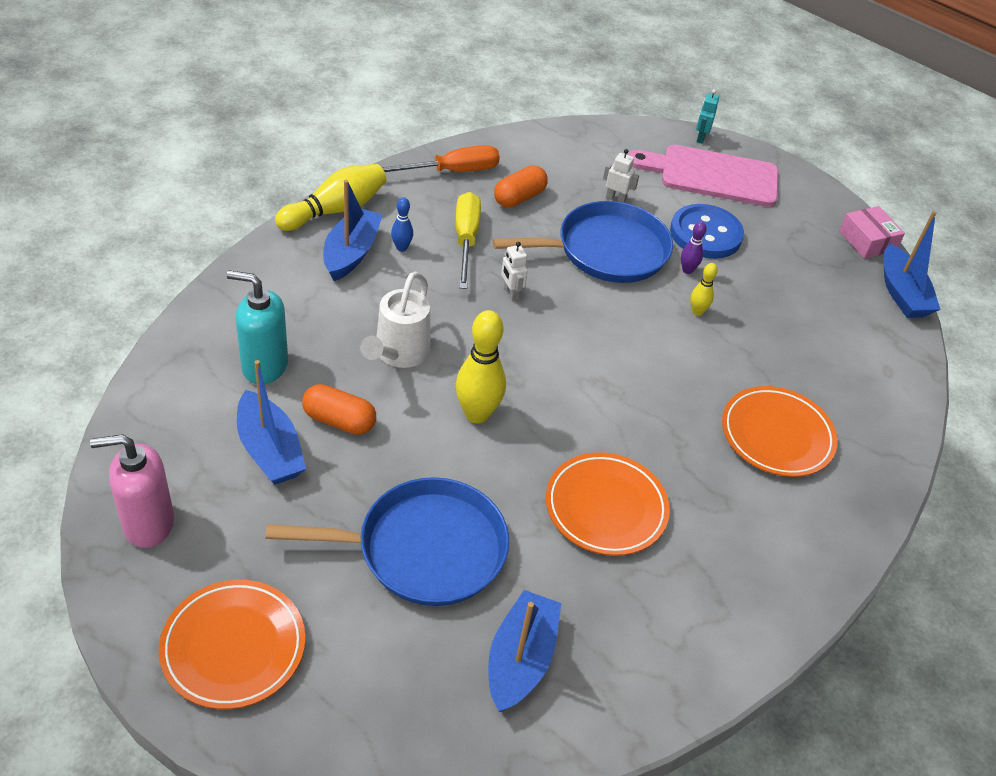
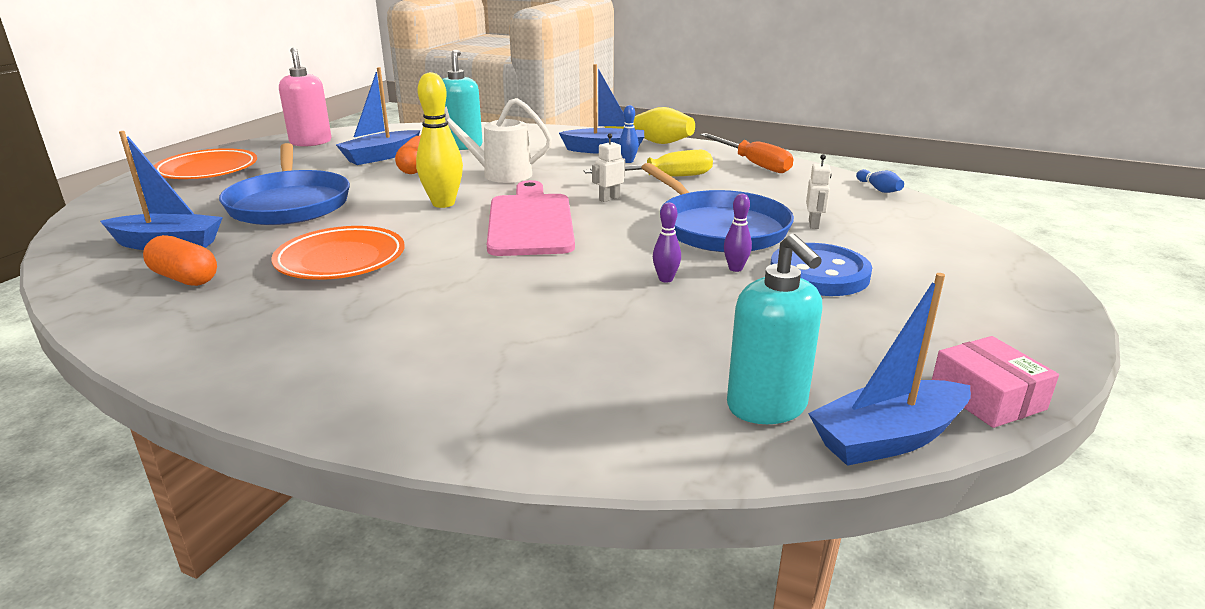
camera: 80 degrees right, 20 degrees down
orange capsule [494,165,548,208] -> orange capsule moved to [143,235,217,286]
pink cutting board [628,145,778,207] -> pink cutting board moved to [487,180,575,256]
yellow bowling pin [690,263,718,316] -> purple bowling pin [653,202,681,283]
turquoise robot [696,89,719,144] -> none
orange plate [722,386,837,477] -> none
pink box [839,206,905,259] -> pink box turned 75 degrees counterclockwise [932,336,1059,428]
none -> turquoise soap dispenser [727,234,822,424]
none -> blue bowling pin [856,169,904,193]

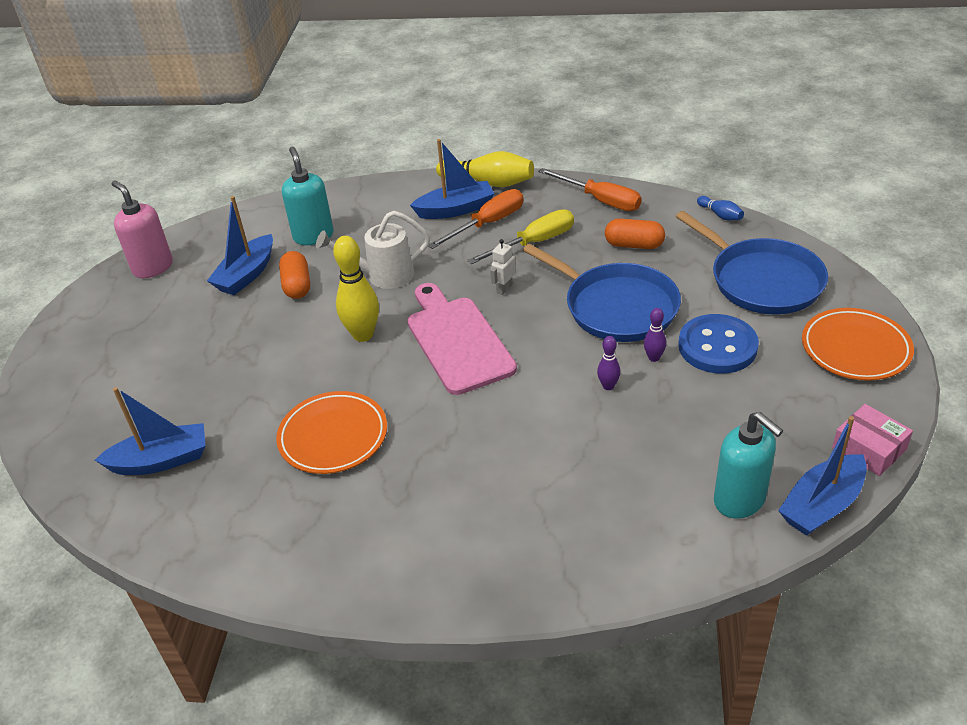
camera: 15 degrees left, 15 degrees up
orange capsule [143,235,217,286] -> orange capsule moved to [605,219,665,249]
orange plate [154,148,257,179] -> orange plate moved to [802,308,914,381]
blue pan [219,143,350,225] -> blue pan moved to [676,211,828,315]
blue bowling pin [619,105,639,163] -> orange screwdriver [428,189,523,249]
white robot [806,154,831,229] -> none

